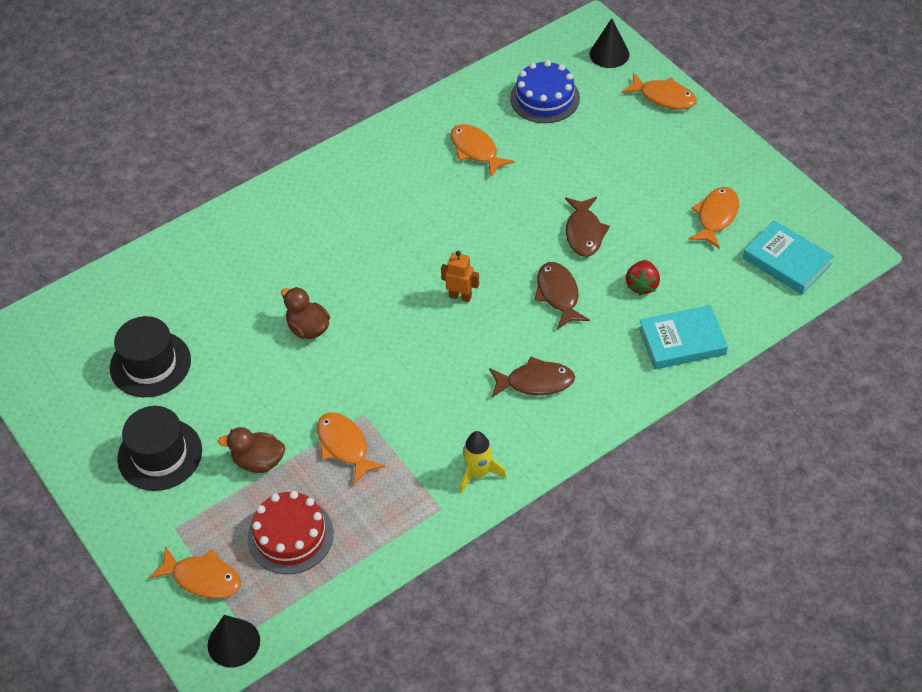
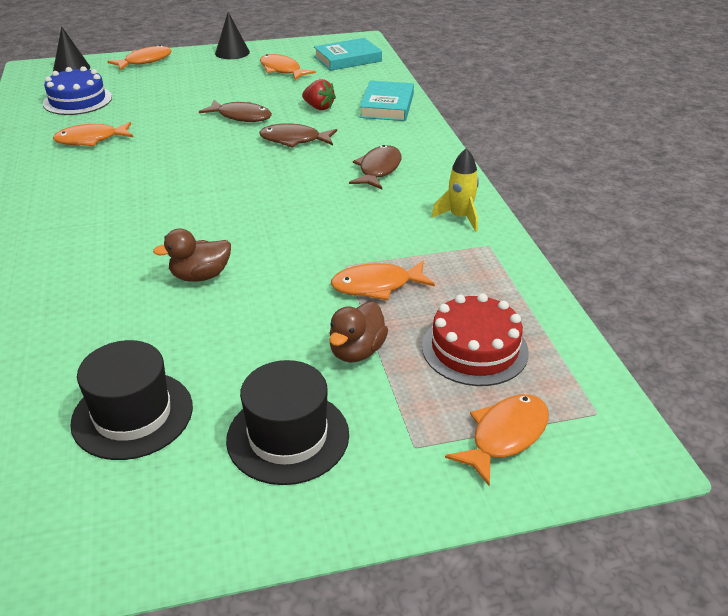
camera: 70 degrees left, 15 degrees down
black cone [208,615,260,668] -> black cone moved to [215,12,250,59]
orange robot [441,251,479,302] -> none

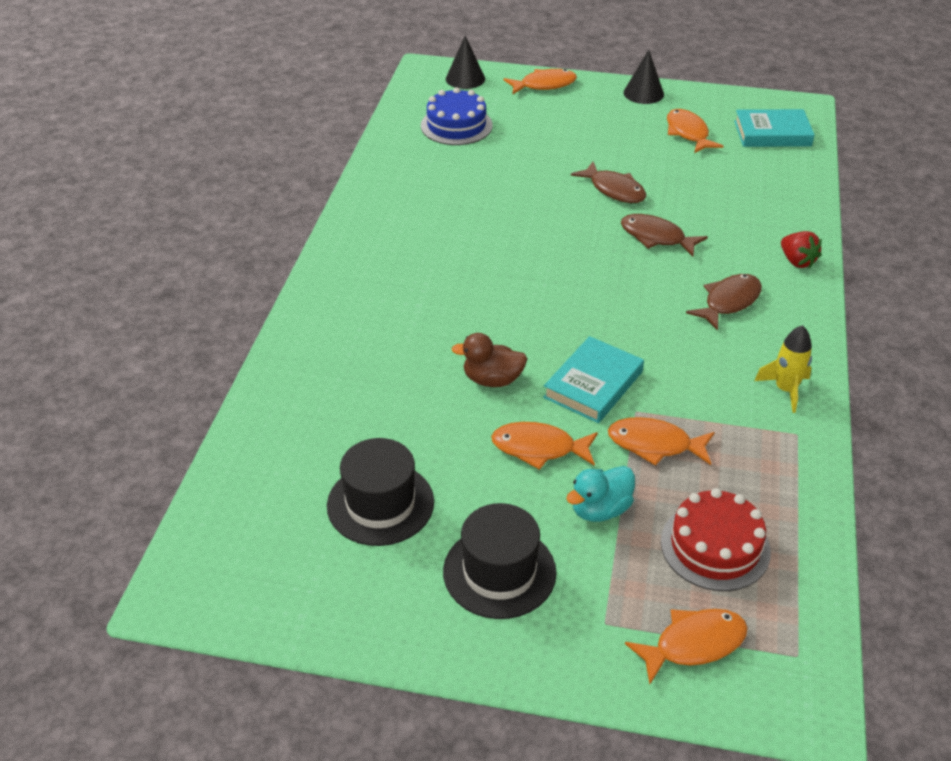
camera: 25 degrees right, 5 degrees up
orange fish [53,122,133,146] -> orange fish moved to [491,422,598,470]
red strawberry [302,79,336,110] -> red strawberry moved to [781,231,822,268]
brown duck [329,302,388,363] -> turquoise duck [566,466,635,522]
turquoise book [360,81,414,121] -> turquoise book moved to [543,336,644,423]

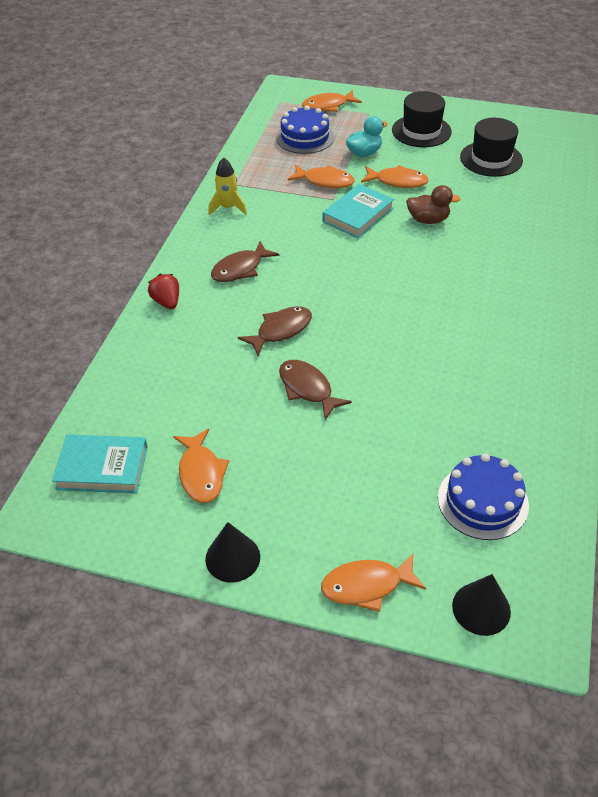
camera: 175 degrees left, 5 degrees up
brown fish [621,214,708,256] -> brown fish turned 75 degrees counterclockwise [238,306,312,356]
red cake [661,488,771,591] -> blue cake [276,106,334,154]

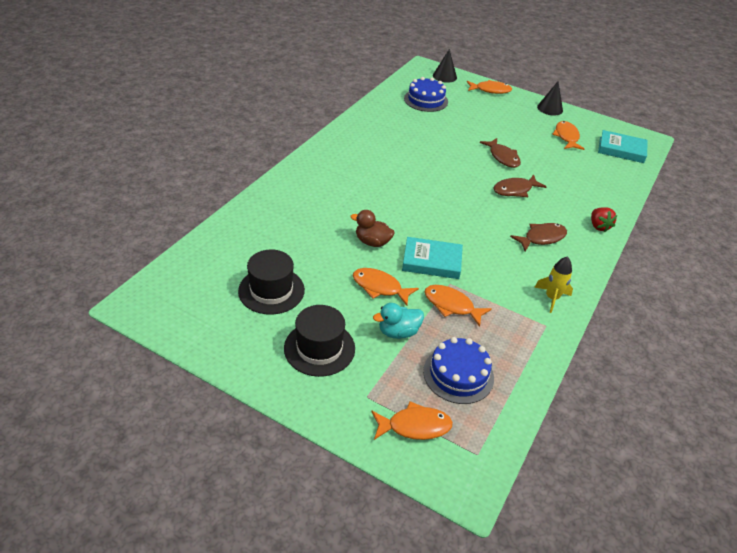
camera: 170 degrees left, 5 degrees down
turquoise book [323,184,394,238] -> turquoise book turned 45 degrees clockwise [402,237,463,279]

